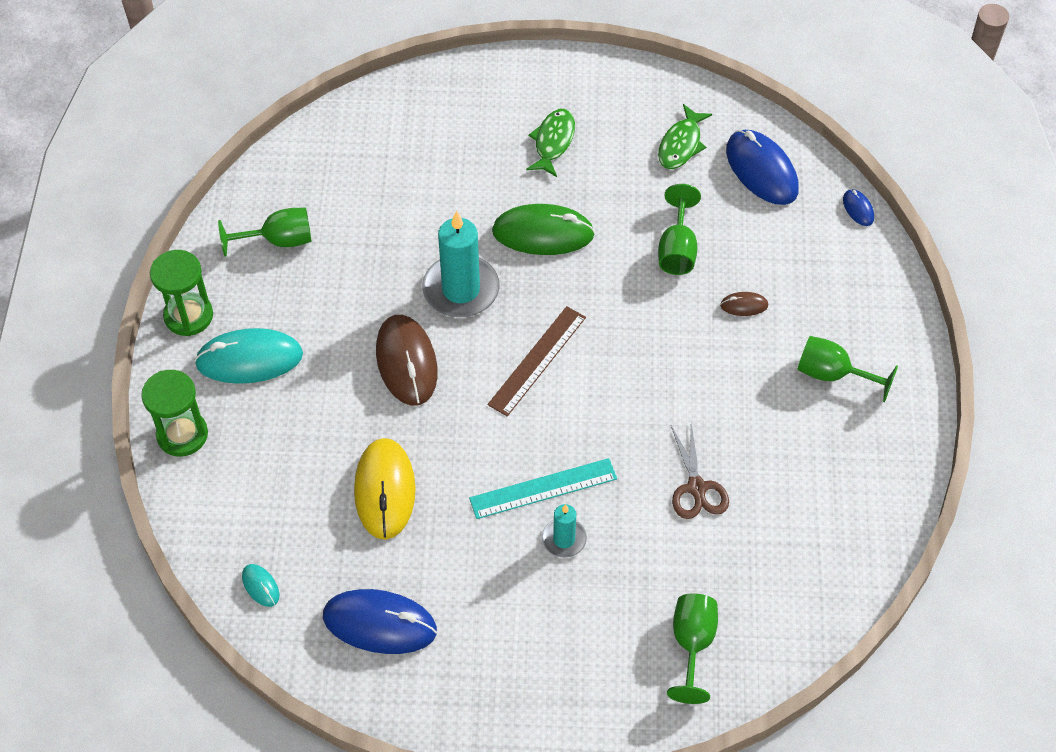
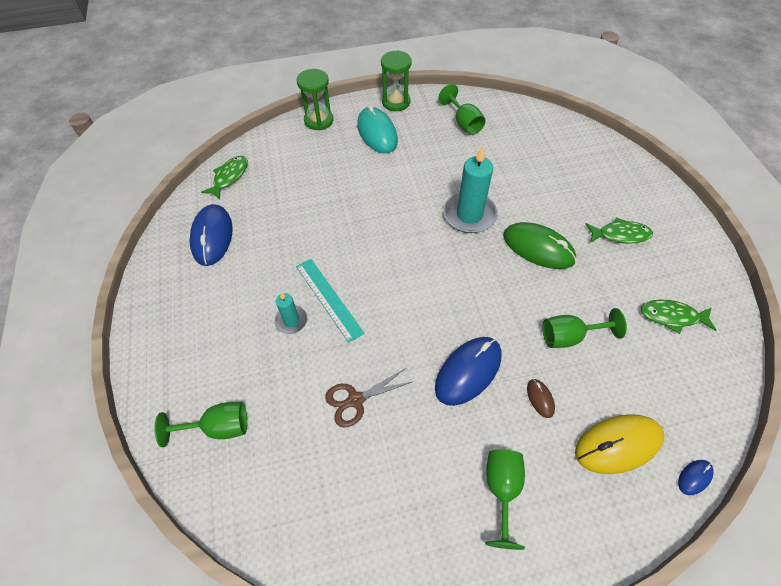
camera: 75 degrees right, 0 degrees up
turquoise mouse [242,564,279,607] -> green fish [201,156,248,200]
yellow mouse [354,438,416,540] -> yellow mouse moved to [575,414,664,474]
brown mouse [376,315,438,406] -> none
brown ruler [488,306,586,416] -> none
green mouse [492,204,595,255] -> green mouse turned 45 degrees counterclockwise [503,222,576,269]
blue mouse [726,130,799,205] -> blue mouse moved to [435,337,502,406]

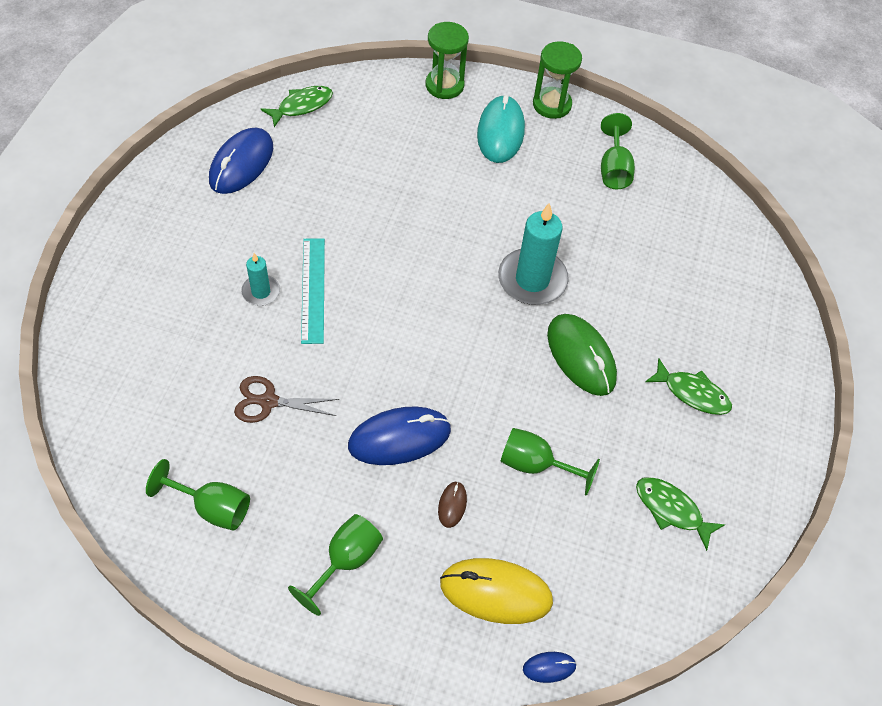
camera: 25 degrees right, 0 degrees up
green goblet [154,402,247,447] -> green goblet moved to [146,459,250,531]

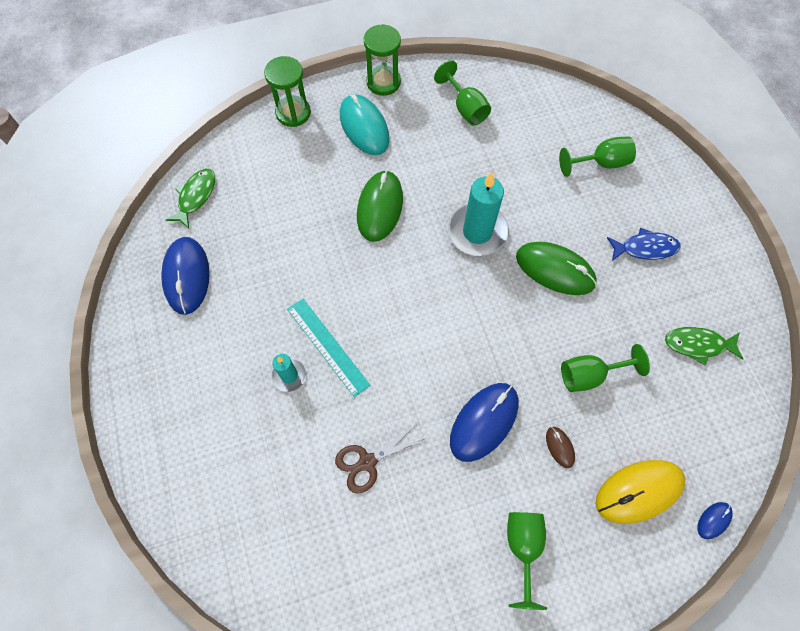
camera: 30 degrees left, 10 degrees up
green goblet [146,459,250,531] -> green goblet moved to [559,136,636,177]
green fish [645,358,732,415] -> blue fish [607,228,681,261]
none -> green mouse [357,170,403,242]

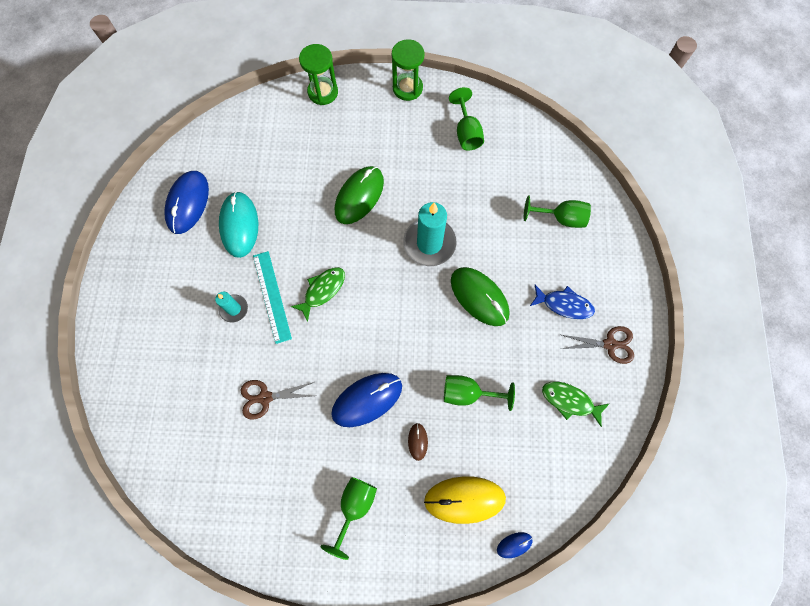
camera: 20 degrees right, 5 degrees up
green fish [166,169,215,229] -> green fish moved to [290,267,345,322]
turquoise mouse [340,94,390,155] -> turquoise mouse moved to [219,191,258,258]
none -> brown scissors [561,326,634,364]

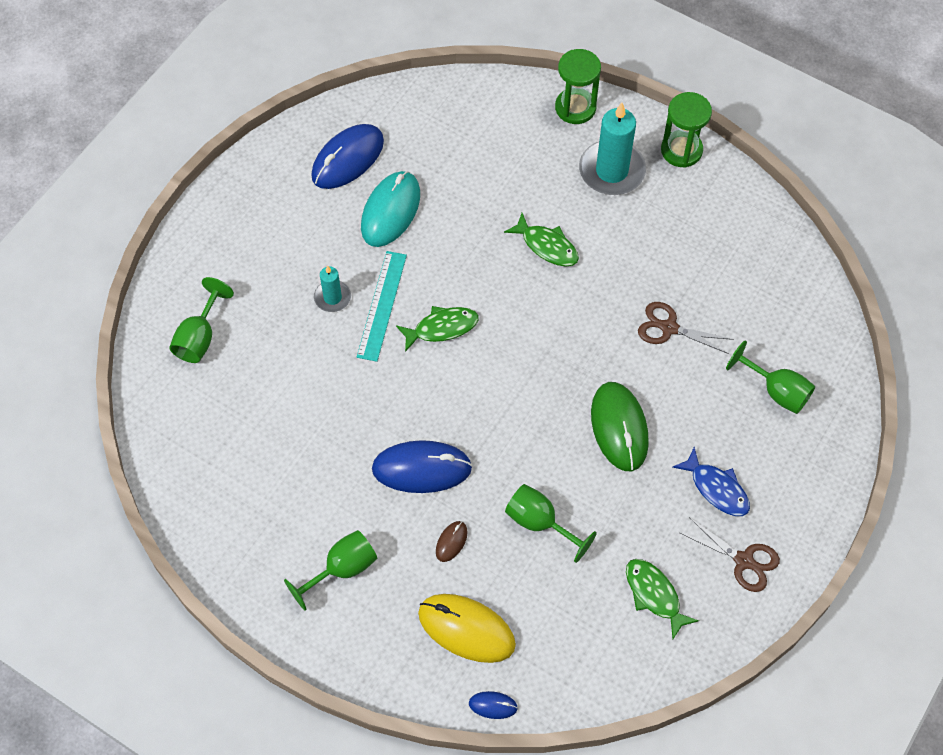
camera: 30 degrees right, 10 degrees down
brown scissors [241,380,314,420] -> brown scissors moved to [638,302,734,354]
green mouse [335,166,384,224] -> green fish [504,213,579,267]
turquoise candle [403,202,457,266] -> turquoise candle moved to [579,103,646,195]
green goblet [449,87,484,151] -> green goblet moved to [169,277,234,363]

